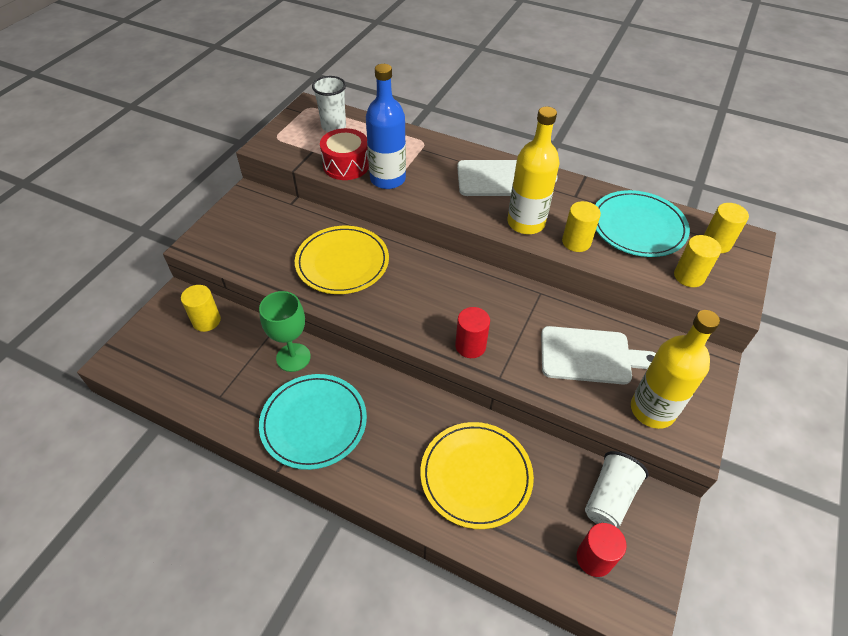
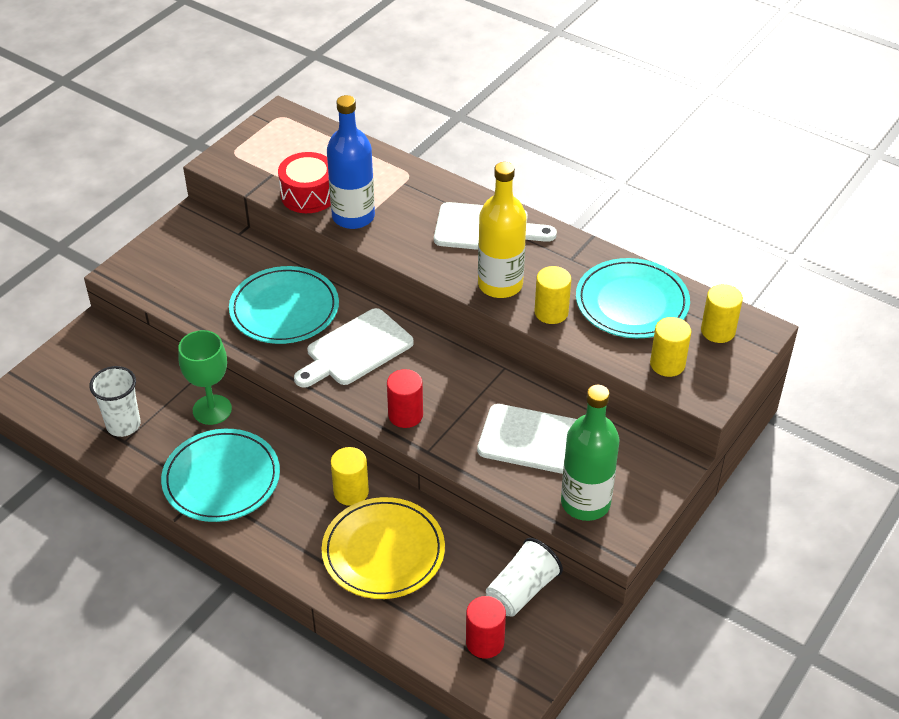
camera: 10 degrees right, 5 degrees down
yellow cylinder [181,285,221,332] -> yellow cylinder moved to [331,447,369,506]
yellow plate [295,226,389,294] -> turquoise plate [229,266,339,344]
white cup [312,76,346,132] -> white cup moved to [89,366,141,437]
yellow bottle [631,310,720,429] -> green bottle [561,385,619,521]
none -> white cutting board [294,308,414,388]

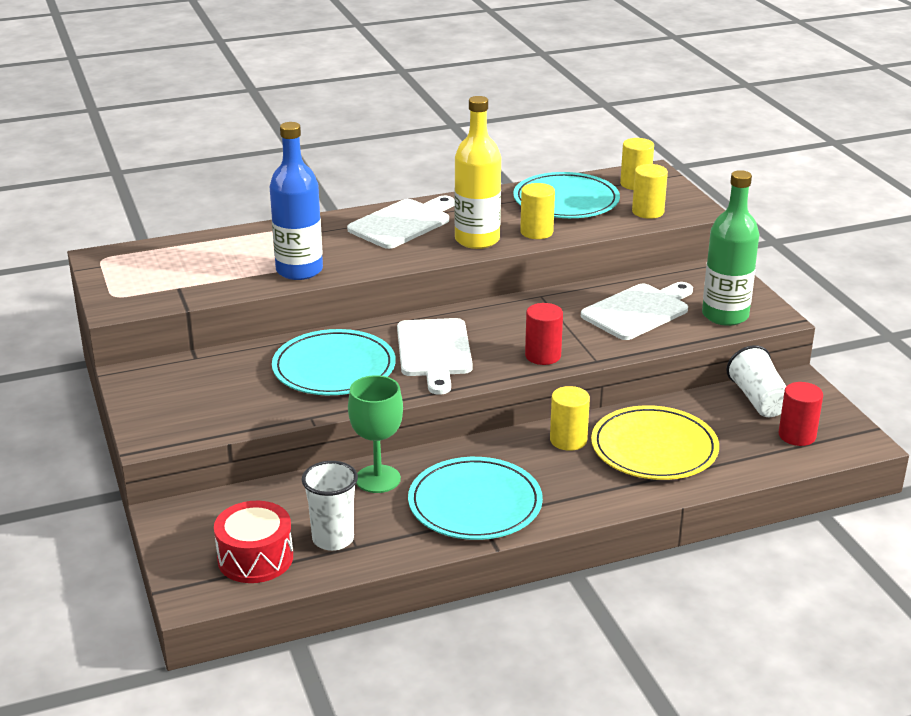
camera: 55 degrees left, 15 degrees down
red drum [278,152,331,213] -> red drum moved to [214,501,293,583]

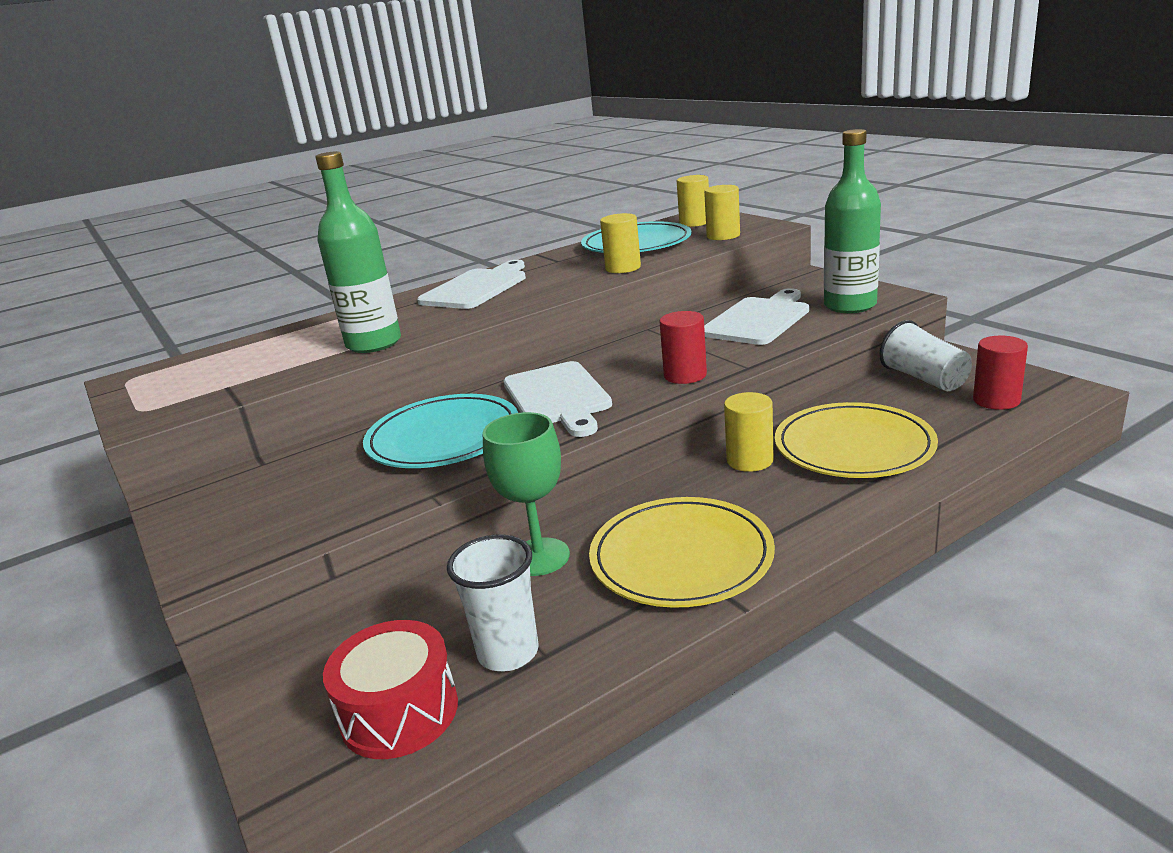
camera: 10 degrees left, 5 degrees down
blue bottle [270,122,323,280] -> green bottle [316,151,401,353]
turquoise plate [408,457,543,540] -> yellow plate [589,497,775,608]
yellow bottle [454,96,501,249] -> none

